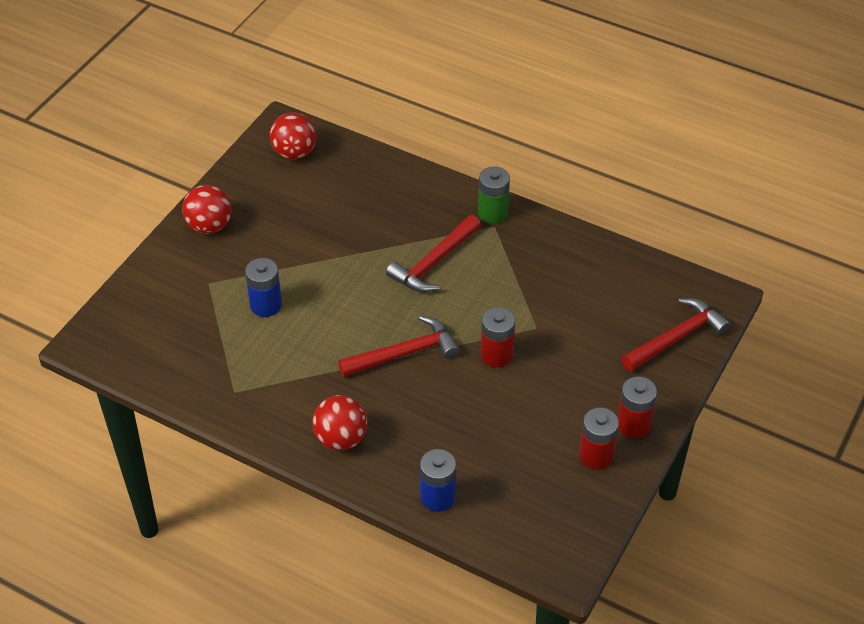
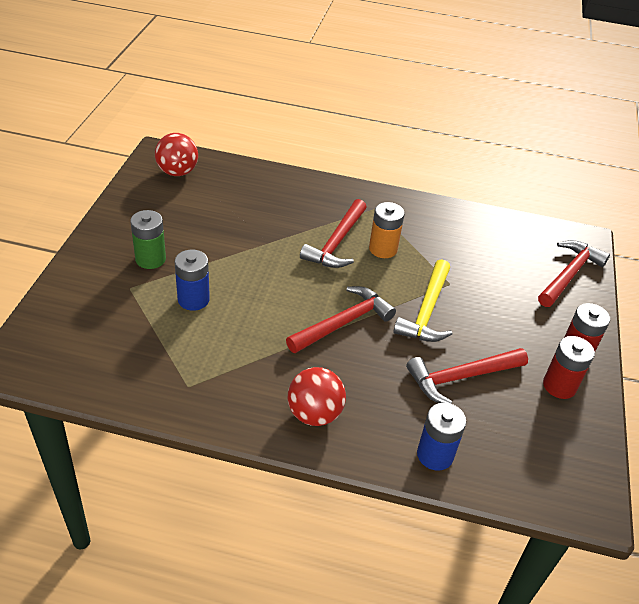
camera: 20 degrees left, 5 degrees down
red ball [182,185,232,234] -> none
green battery [478,166,510,224] -> green battery moved to [130,210,166,269]
red battery [480,307,515,367] -> yellow hammer [393,259,453,342]
none -> orange battery [369,202,405,258]
none -> red hammer [406,348,528,404]

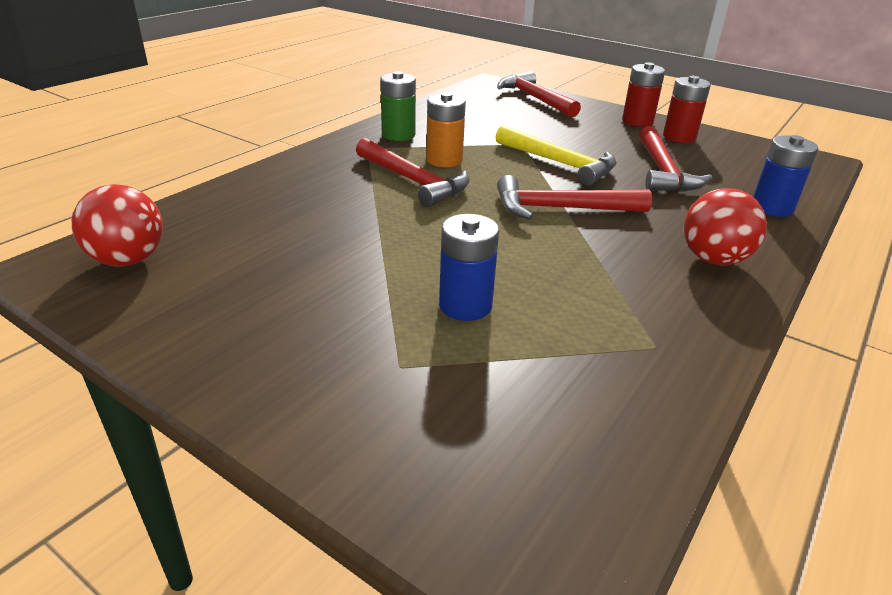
camera: 65 degrees left, 10 degrees down
green battery [130,210,166,269] -> green battery moved to [380,71,416,141]
red hammer [286,286,396,353] -> red hammer turned 75 degrees counterclockwise [497,175,652,220]

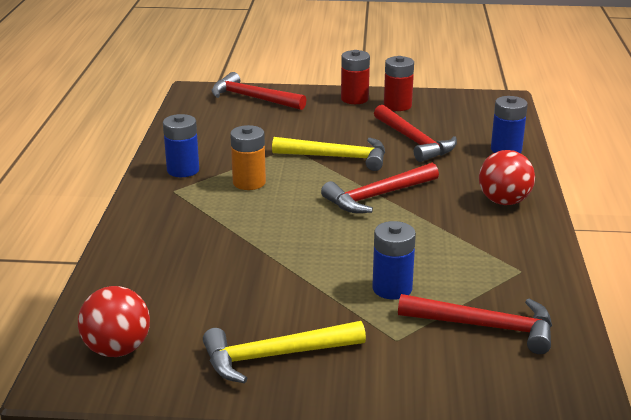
camera: 30 degrees left, 5 degrees down
red hammer [356,138,470,207] -> red hammer moved to [398,294,552,354]
green battery [380,71,416,141] -> blue battery [163,114,199,177]
none -> yellow hammer [203,321,366,383]

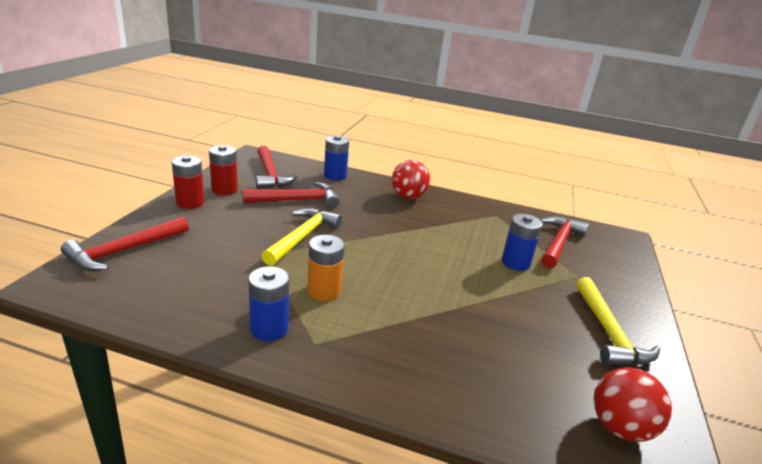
camera: 80 degrees left, 0 degrees up
red hammer [321,163,439,213] -> red hammer moved to [256,146,298,189]

